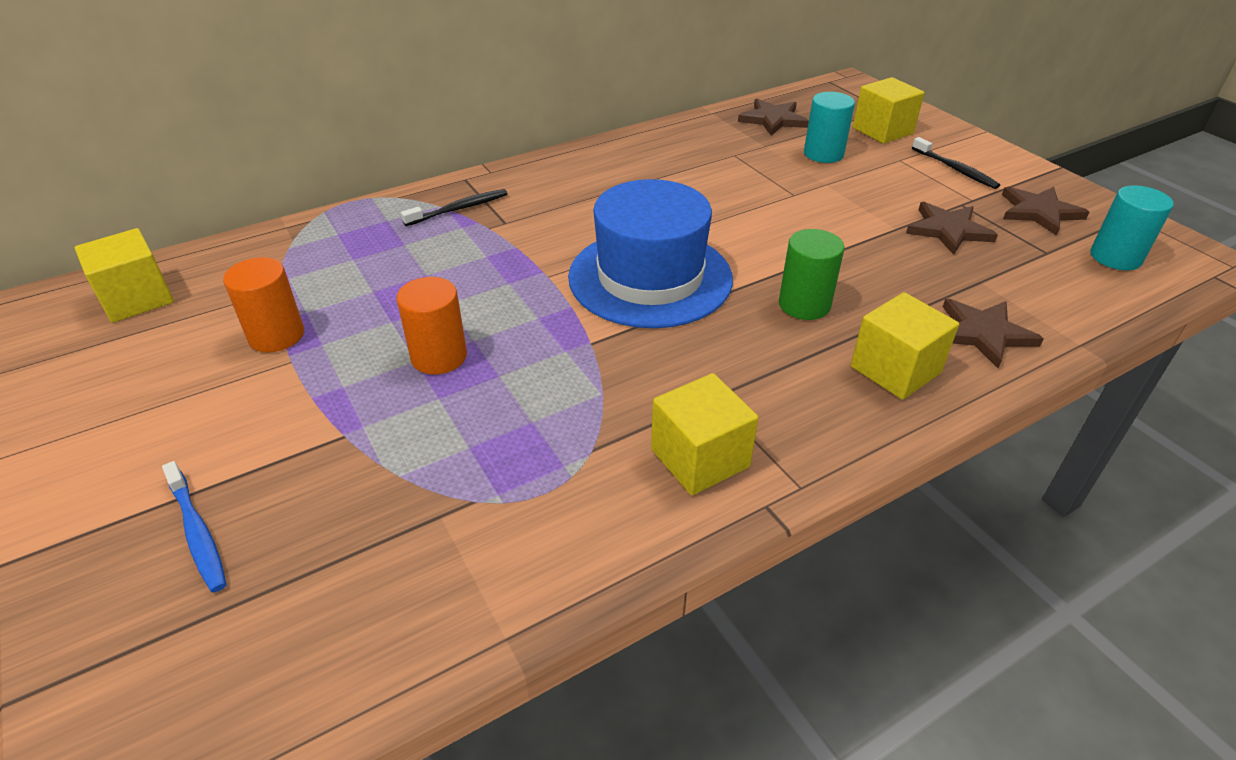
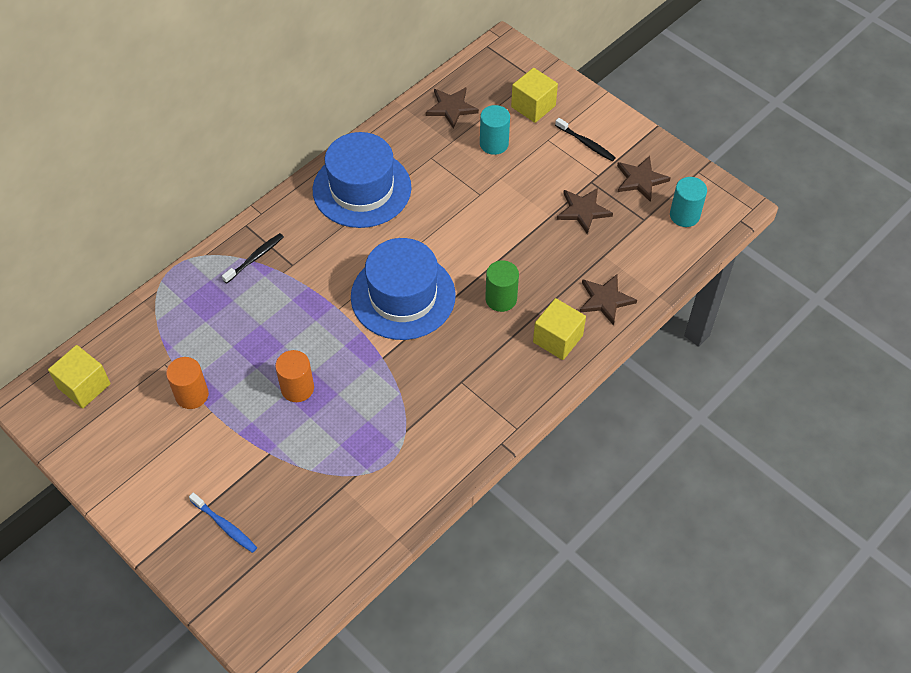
camera: 15 degrees left, 15 degrees up
yellow cube [651,373,759,495] -> none
none -> blue hat [313,132,412,228]

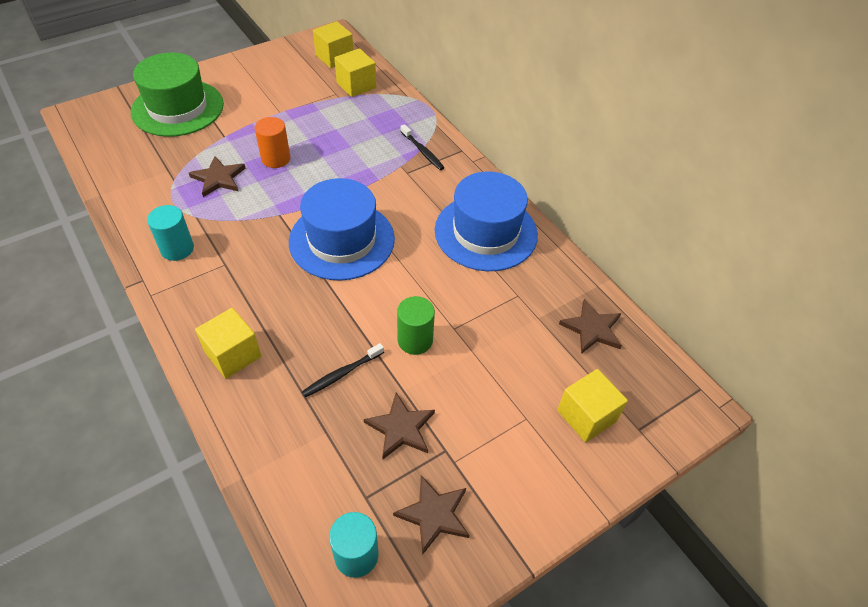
camera: 100 degrees right, 5 degrees down
orange cylinder [166,357,209,409] -> none
blue toothbrush [189,493,257,553] -> green hat [131,52,224,137]
turquoise cylinder [480,105,510,155] -> turquoise cylinder moved to [147,205,194,261]
green cylinder [485,260,519,312] -> green cylinder moved to [397,296,435,355]
black toothbrush [555,118,616,162] -> black toothbrush moved to [302,343,384,397]
brown star [580,275,637,325] -> brown star moved to [189,156,245,197]
none -> yellow cube [334,48,376,97]

